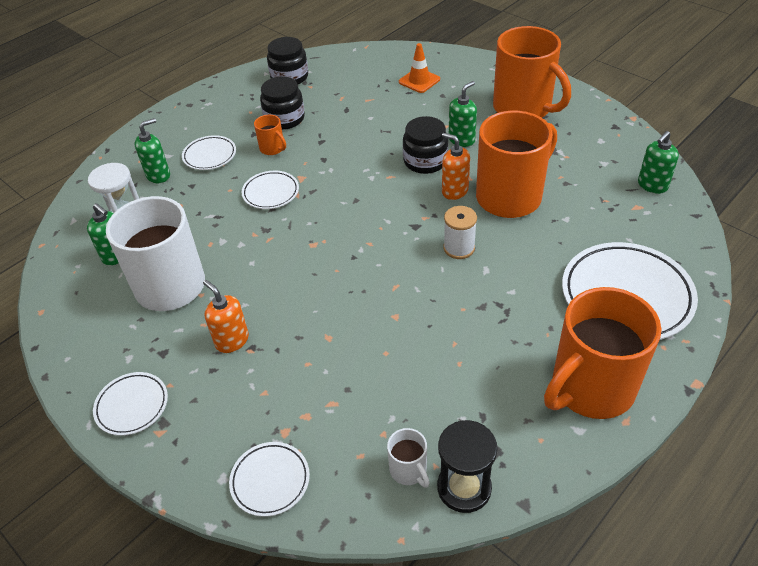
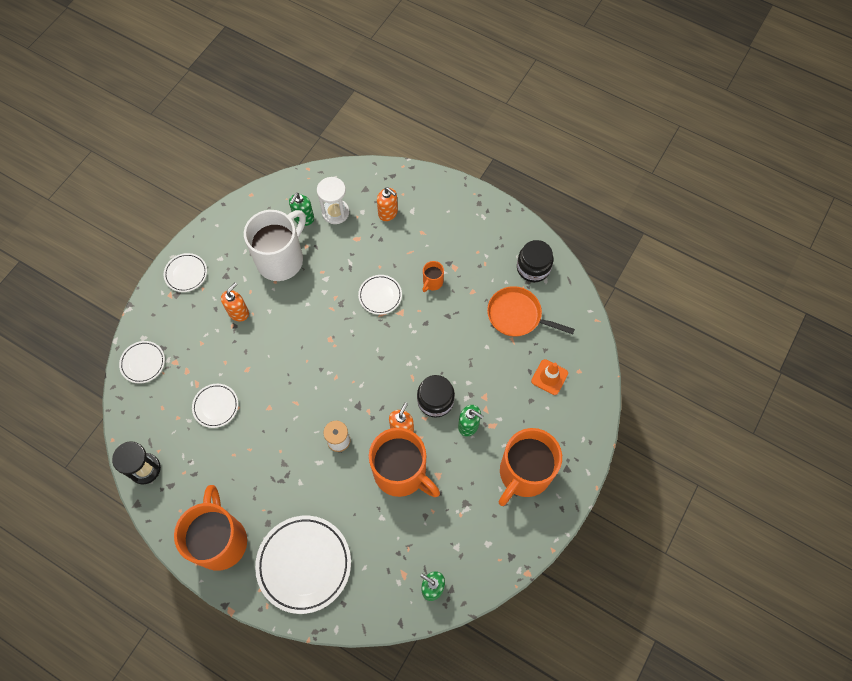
camera: 75 degrees right, 20 degrees up
green soap dispenser [135,118,170,183] -> orange soap dispenser [377,187,398,221]
white plate [182,135,236,170] -> white plate moved to [192,384,238,428]
black jar [260,76,305,130] -> none
white mug [387,428,430,488] -> none
orange mug [544,287,662,419] -> orange mug turned 45 degrees clockwise [174,485,247,571]
none -> orange pan [487,286,575,337]

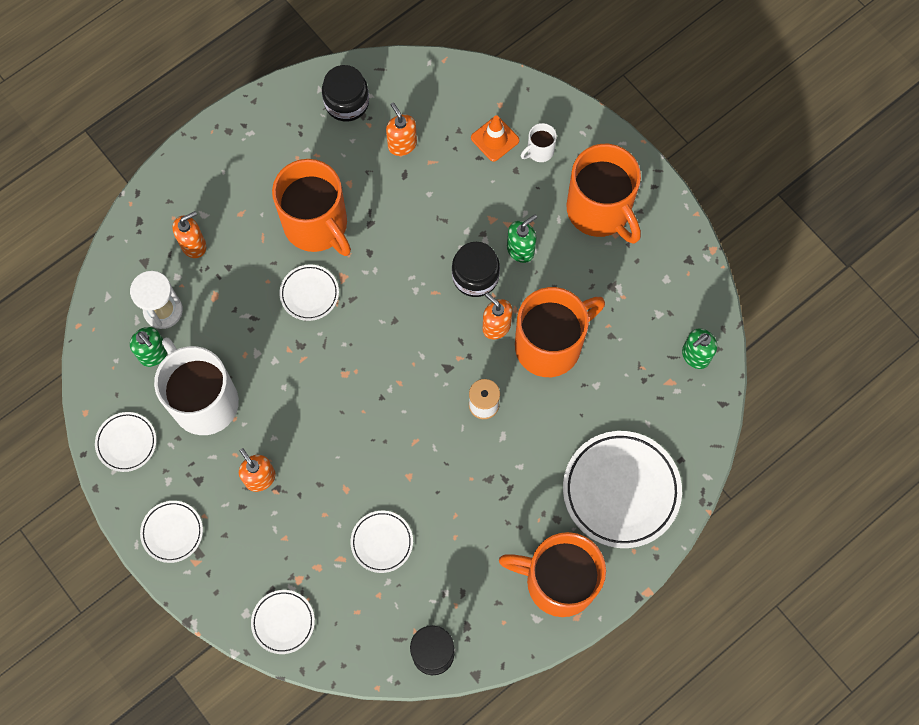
camera: 70 degrees left, 5 degrees up
orange mug [422,261,444,292] -> orange mug [272,159,351,256], size x2.36
orange pan [487,286,575,337] -> orange soap dispenser [386,102,417,156]
none -> white plate [95,412,157,472]
none -> white mug [521,123,557,162]

